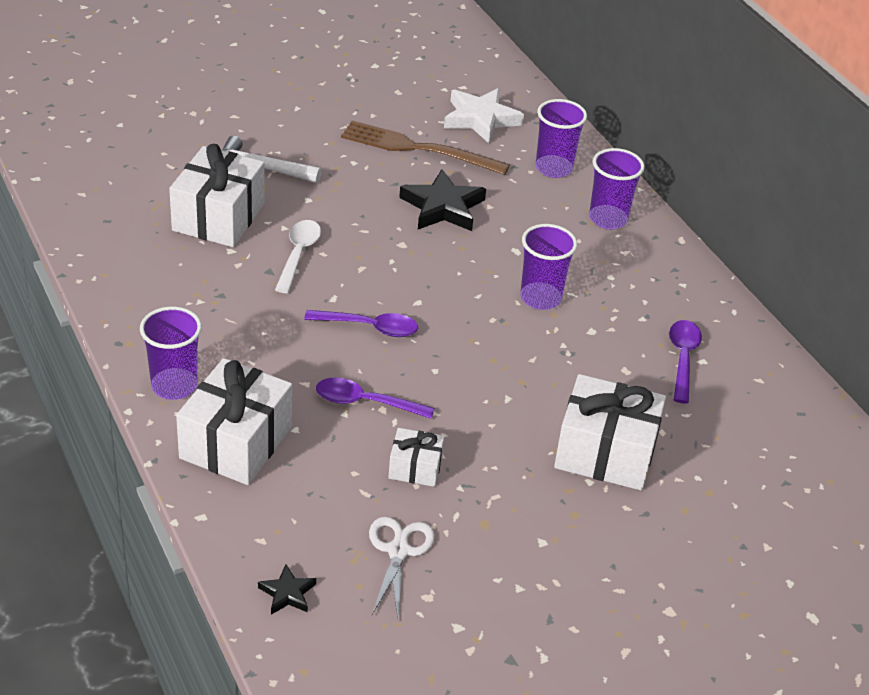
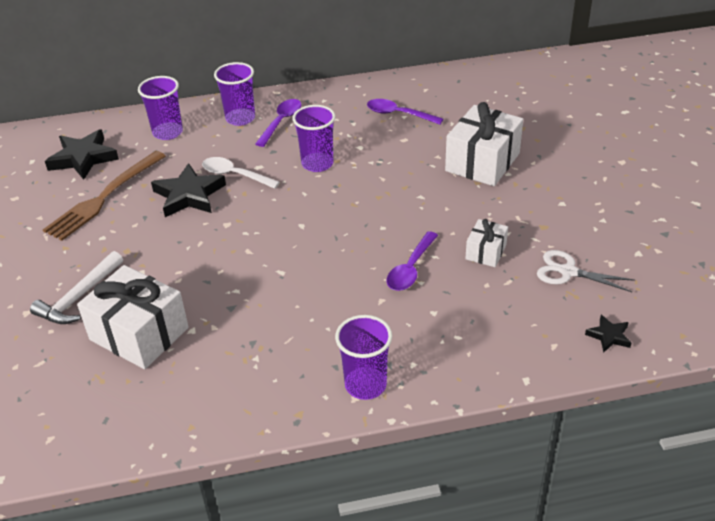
camera: 70 degrees left, 0 degrees up
white gift [176,358,292,485] -> none
white spoon [275,220,321,293] -> white spoon moved to [202,157,280,189]
purple spoon [304,310,418,337] -> purple spoon moved to [255,99,302,147]
white star [444,88,524,143] -> black star [45,130,119,180]

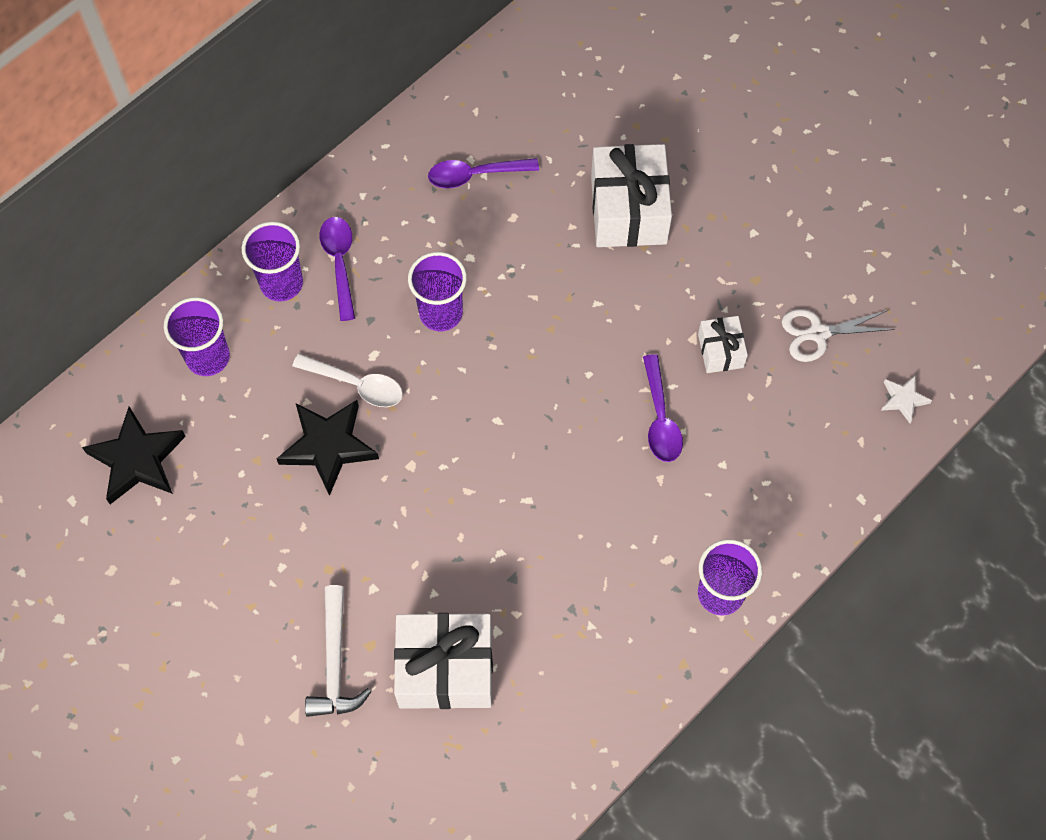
camera: 35 degrees left, 25 degrees up
brown fork [43,151,166,241] -> none
white spoon [202,157,280,189] -> white spoon turned 150 degrees counterclockwise [292,354,403,407]
black star [585,315,631,353] -> white star [881,375,932,423]

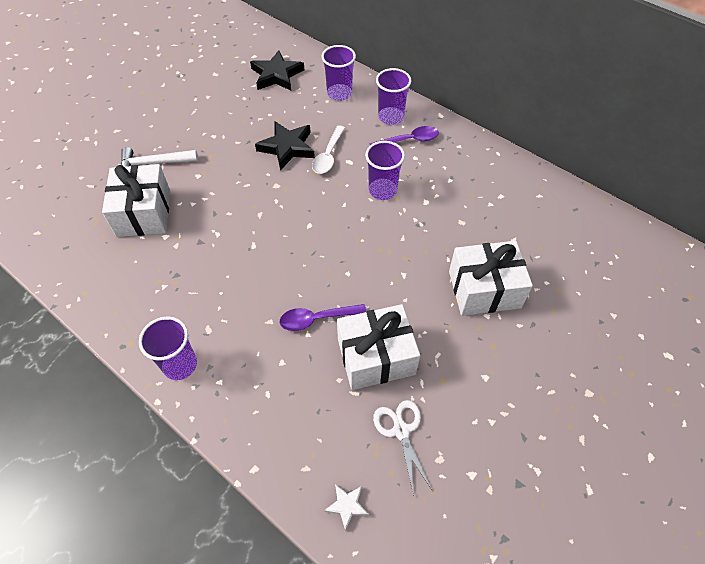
camera: 85 degrees right, 10 degrees down
purple spoon [428,158,539,188] -> none
white gift [698,316,748,373] -> white gift [337,304,420,390], size x1.93

